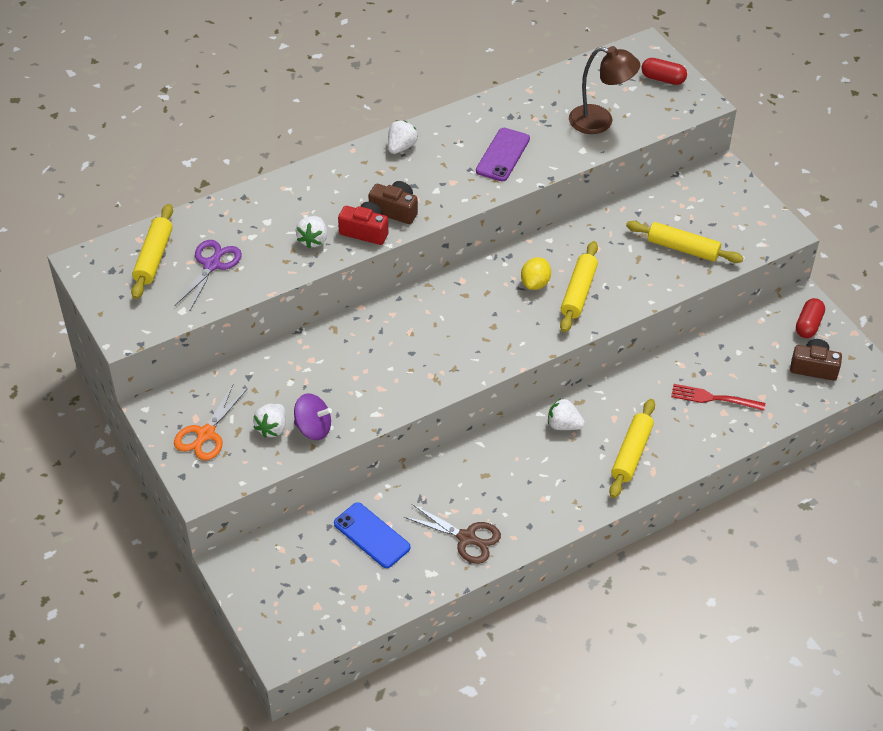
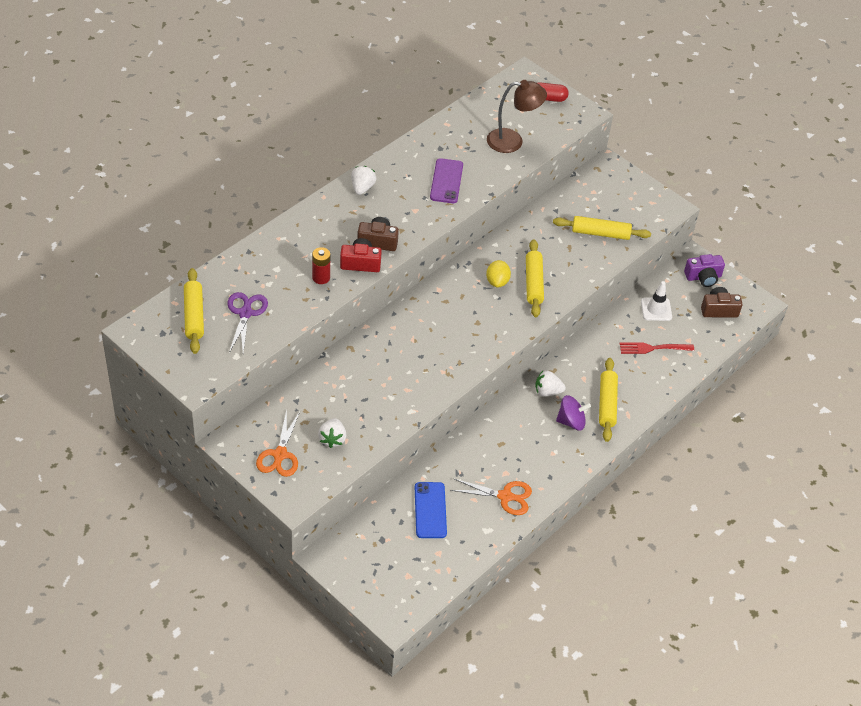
camera: 20 degrees left, 0 degrees up
purple spinning top [294,393,332,440] -> purple spinning top moved to [556,395,591,431]
white strawberry [295,216,327,249] -> red battery [312,247,330,284]
blue phone [334,503,411,568] -> blue phone turned 60 degrees clockwise [415,482,447,538]
brown scissors [404,504,501,564] -> orange scissors [450,478,532,515]
red capsule [796,298,825,338] -> purple camera [684,254,725,287]
none -> white traffic cone [641,281,672,321]

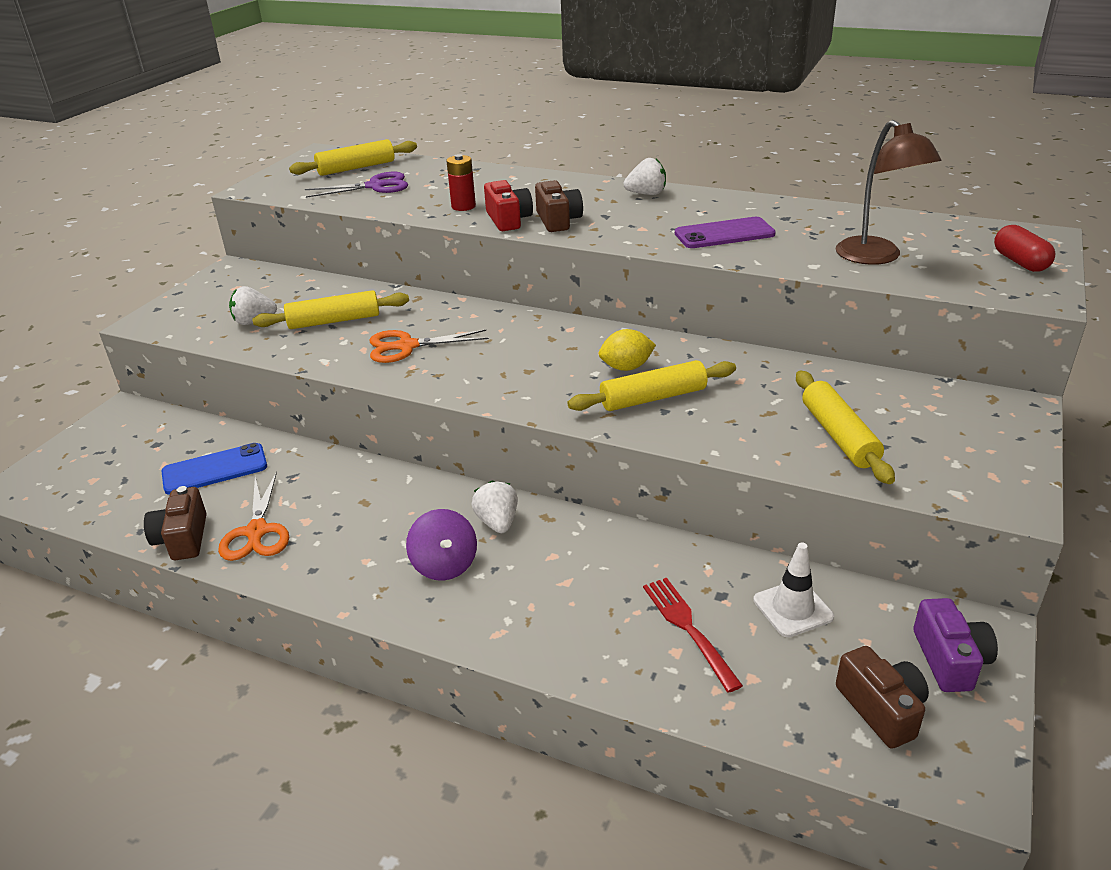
camera: 75 degrees right, 15 degrees down
orange scissors [256,409,300,477] -> orange scissors moved to [370,330,489,363]
yellow rolling pin [599,358,618,442] -> yellow rolling pin moved to [252,290,409,329]
purple camera [684,254,725,287] -> purple camera turned 150 degrees counterclockwise [913,598,998,692]
none -> brown camera [144,486,206,560]

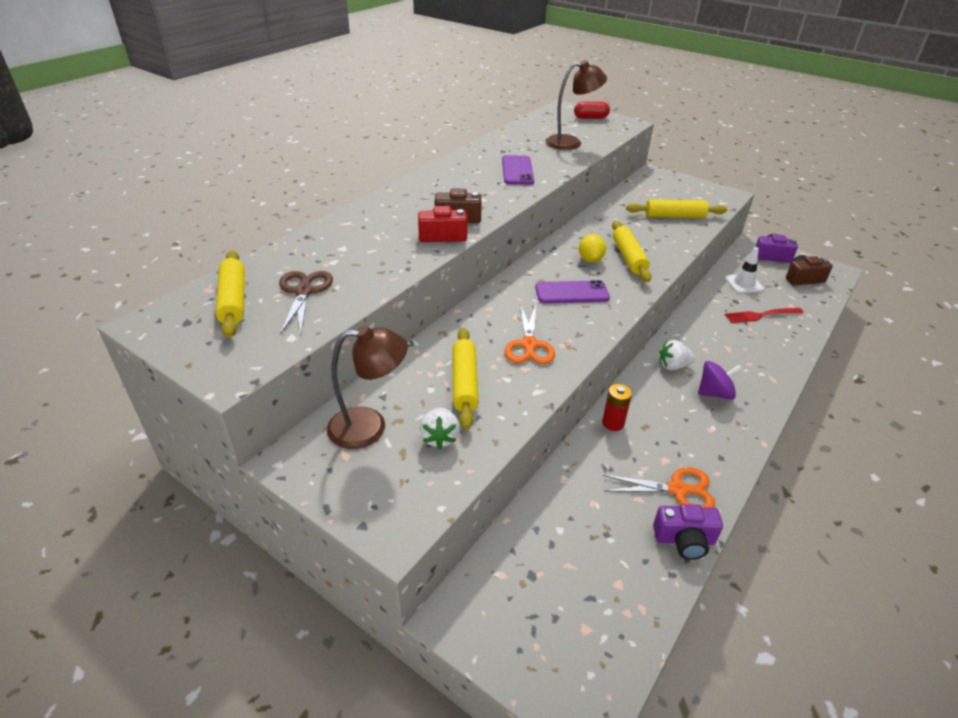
camera: 80 degrees left, 5 degrees up
brown camera [144,486,206,560] -> purple camera [653,504,723,560]
blue phone [162,443,267,495] -> none
purple scissors [305,172,408,198] -> brown scissors [279,271,333,335]
red battery [446,154,476,211] -> red battery moved to [602,384,632,431]
white strawberry [623,158,666,195] -> none
none -> brown lamp [327,325,408,449]
none -> purple phone [535,280,610,303]

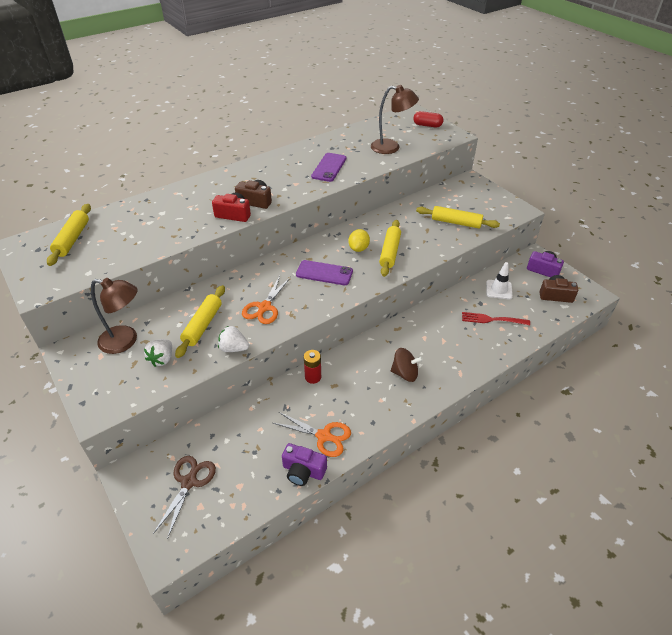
camera: 20 degrees right, 5 degrees up
brown scissors [279,271,333,335] -> brown scissors moved to [153,456,216,539]
white strawberry [660,340,695,370] -> white strawberry moved to [218,326,249,352]
purple spinning top [698,361,742,400] -> brown spinning top [391,348,423,382]

